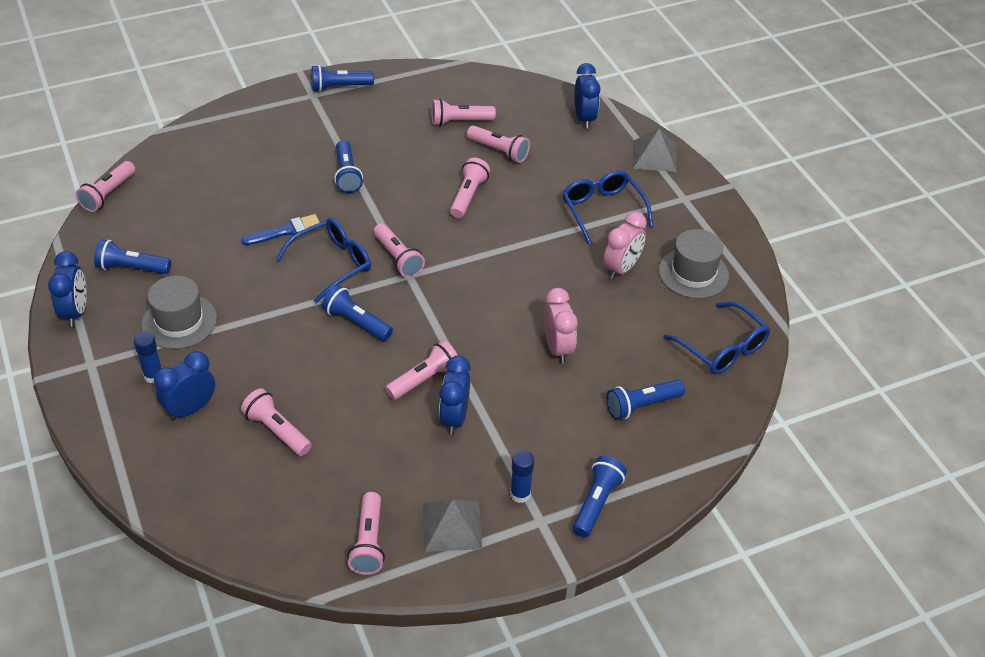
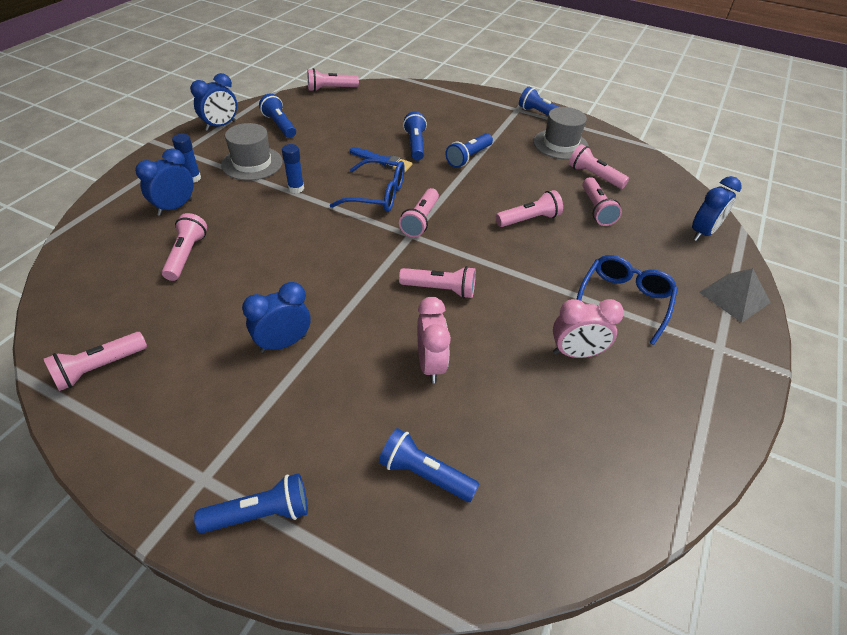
camera: 50 degrees right, 0 degrees up
blue clock [154,351,215,421] -> blue clock turned 60 degrees counterclockwise [135,148,193,216]
blue flashlight [322,285,393,341] -> blue flashlight moved to [403,112,427,161]
pink flashlight [385,340,458,400] -> pink flashlight moved to [399,266,476,299]
grey pyramid [423,500,483,552] -> none
blue glue stick [510,450,534,503] -> blue glue stick moved to [282,144,304,193]
pink clock [544,288,578,364] -> pink clock turned 45 degrees counterclockwise [417,297,451,384]
grey hat [659,229,729,299] -> grey hat moved to [533,107,589,160]
blue glasses [663,302,770,374] -> none

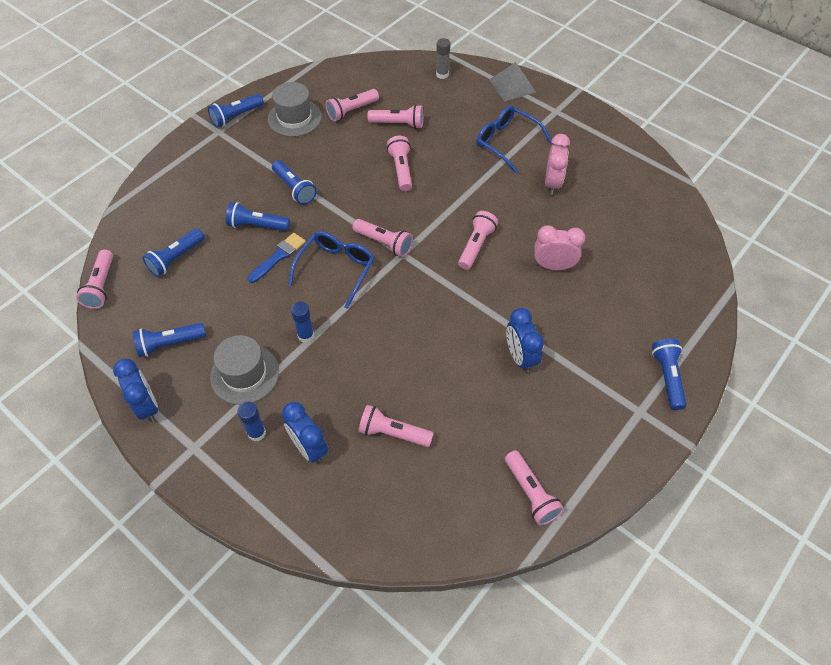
camera: 75 degrees left, 10 degrees up
blue flashlight [379,428,479,502] -> blue flashlight moved to [142,228,204,277]
blue clock [692,176,741,241] -> grey glue stick [436,38,451,79]

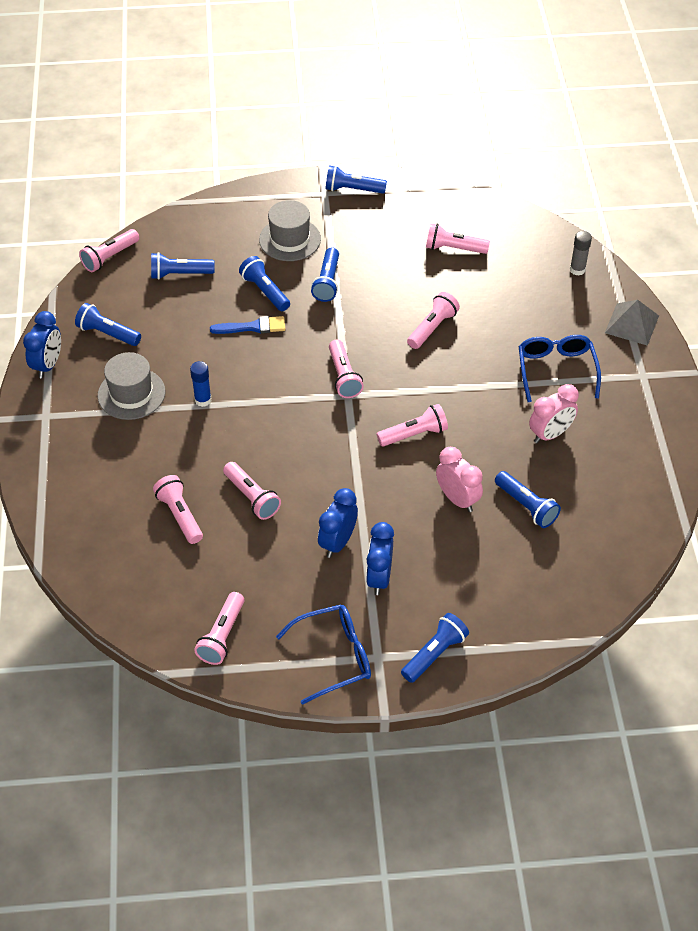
camera: 45 degrees right, 5 degrees down
blue glue stick [237,402,266,441] -> none
grey hat [268,82,322,137] -> grey hat moved to [259,200,321,261]
blue clock [282,402,328,464] -> blue clock moved to [366,522,394,595]
blue glasses [288,231,374,309] -> blue glasses moved to [276,604,371,705]
pink flashlight [367,104,423,129] -> pink flashlight moved to [223,462,281,520]
none -> blue flashlight [495,471,561,528]

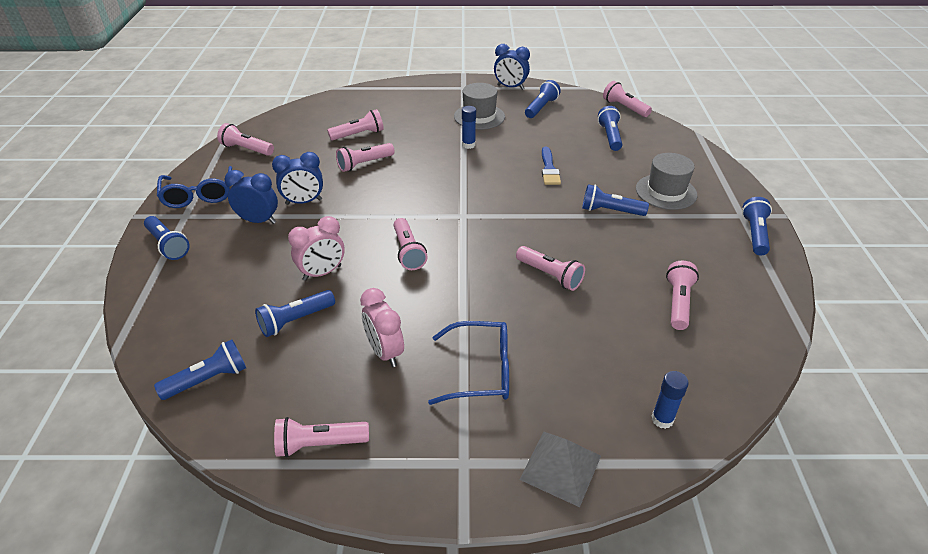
camera: 95 degrees right, 10 degrees down
blue flashlight [239,256,290,311] -> blue flashlight moved to [154,340,246,400]
blue clock [318,488,358,558] -> blue clock turned 135 degrees clockwise [272,152,323,205]
pink flashlight [329,340,364,398] -> pink flashlight moved to [274,417,369,457]
grey glue stick [570,231,592,275] -> blue glue stick [652,371,689,429]

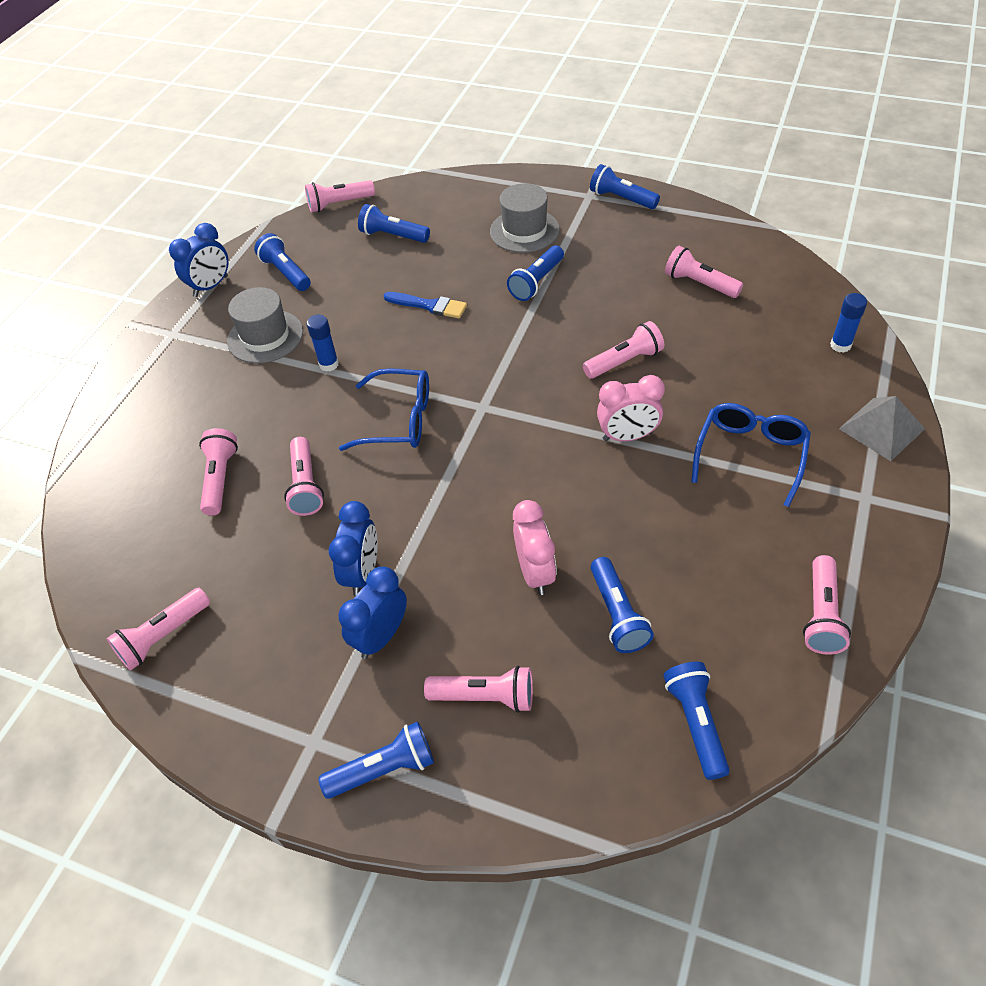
camera: 65 degrees left, 10 degrees up
blue glasses [157,166,232,208] -> blue glasses moved to [339,368,429,451]
pink clock [360,288,404,367] -> pink clock moved to [597,375,665,441]
pink flashlight [394,218,428,270] -> pink flashlight moved to [424,666,533,713]

